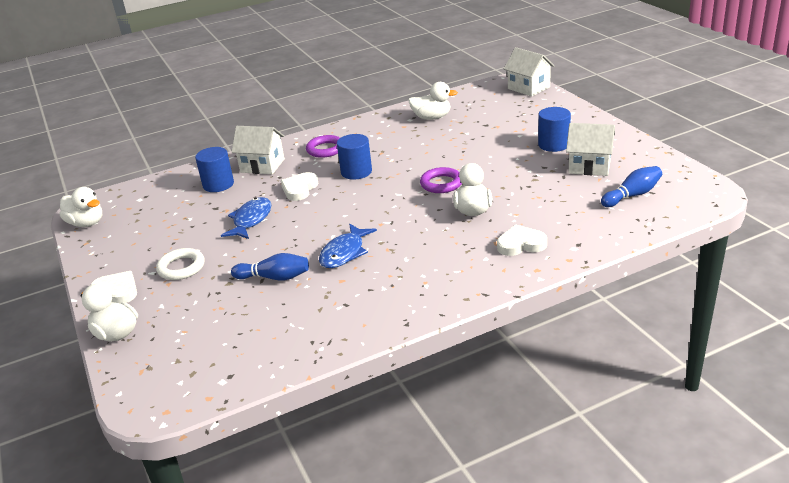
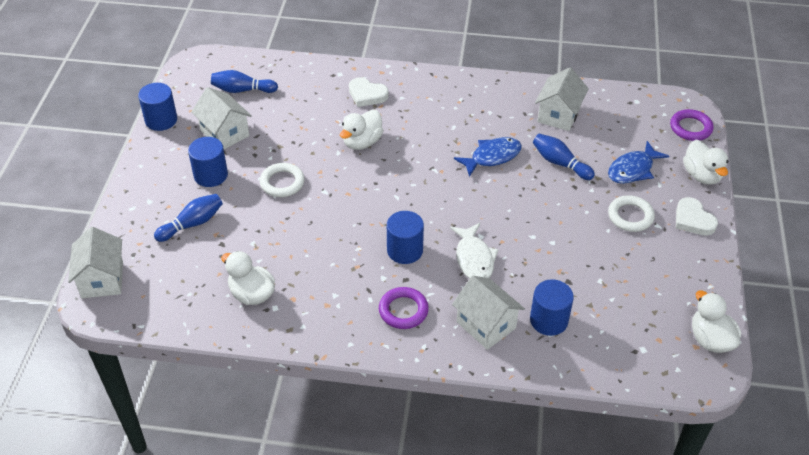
camera: 150 degrees left, 15 degrees up
blue fish [221,197,271,239] -> blue fish moved to [608,141,669,184]
white heart [281,172,319,201] -> white fish [450,223,499,279]
purple ring [420,167,462,193] -> purple ring moved to [670,109,713,141]
none -> blue cylinder [138,83,177,131]
none -> blue bowling pin [154,194,223,242]
none -> white ring [260,163,305,197]
none -> white house [535,68,589,131]

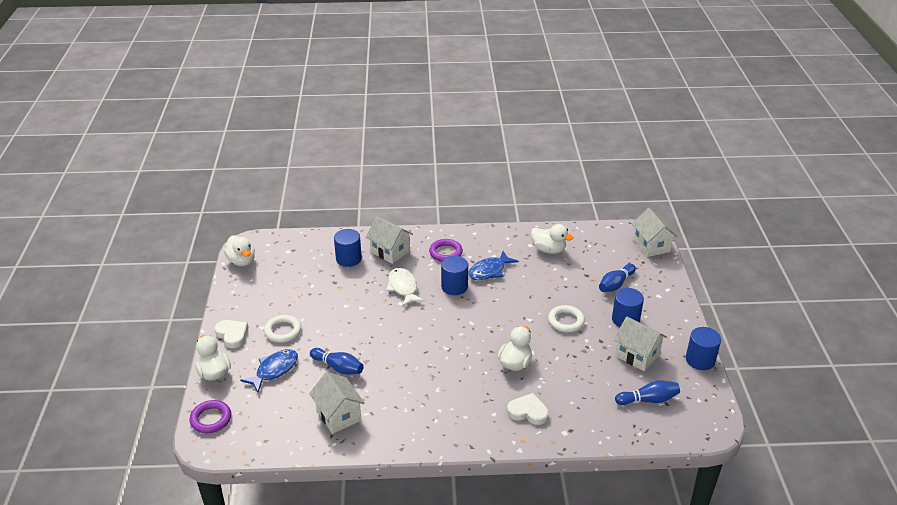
camera: 170 degrees right, 10 degrees down
blue fish [454,137,522,177] -> blue fish moved to [468,251,518,280]
white house [535,68,589,131] -> white house turned 45 degrees counterclockwise [309,372,365,434]

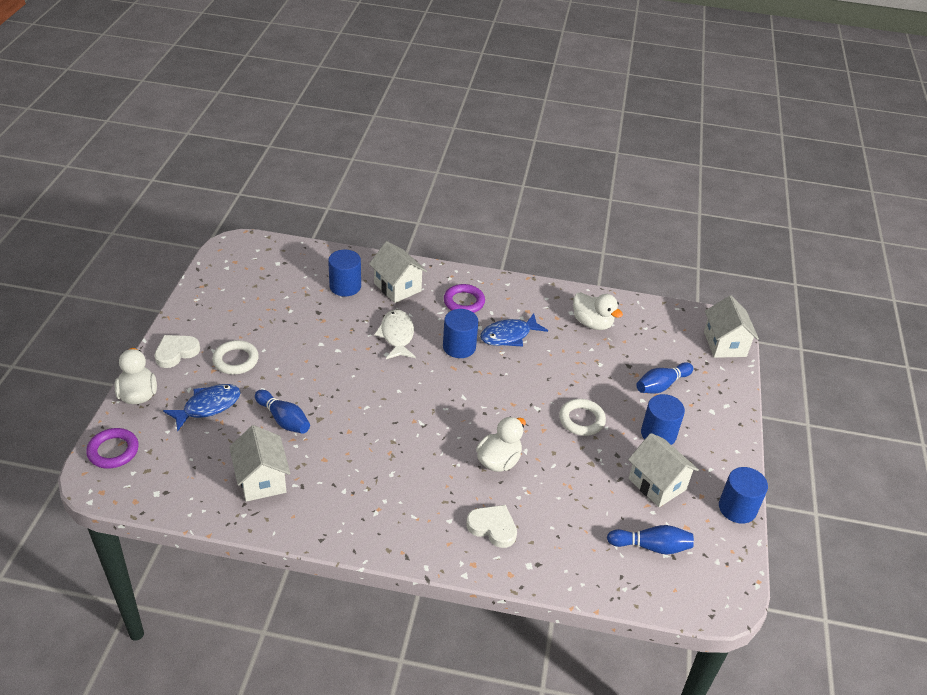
camera: 10 degrees right, 5 degrees up
white heart [214,320,248,348] -> white heart turned 105 degrees counterclockwise [154,335,200,368]
white duck [224,235,255,266] -> none

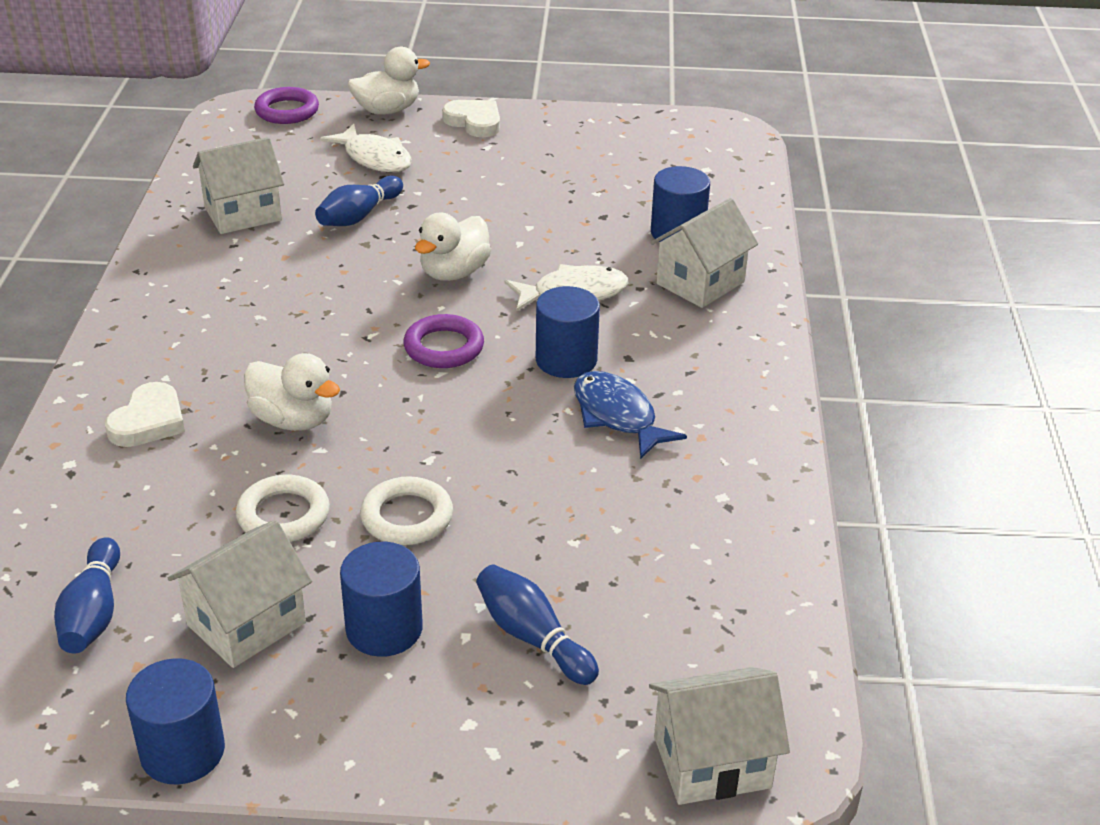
camera: 85 degrees right, 5 degrees down
blue fish [163,384,241,431] -> white fish [320,124,412,172]
white ring [212,340,259,374] -> white ring moved to [236,475,330,542]
purple ring [444,284,485,313] -> purple ring moved to [403,314,484,368]
white duck [573,292,623,330] -> white duck moved to [415,212,491,281]

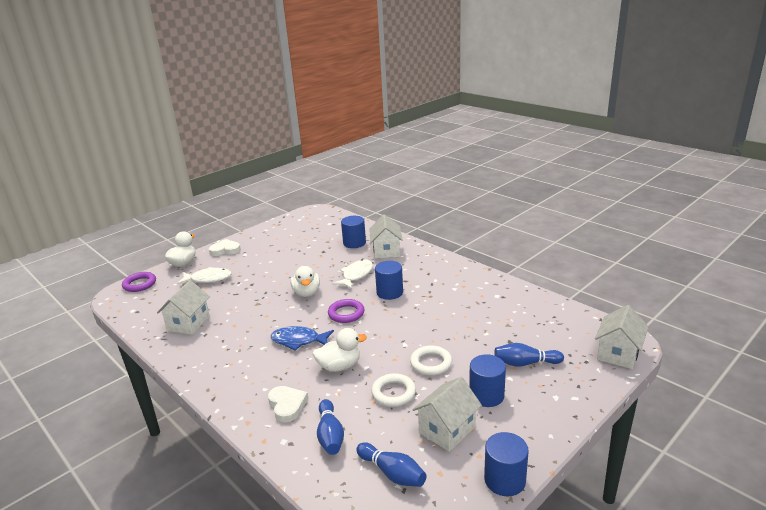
camera: 45 degrees left, 10 degrees down
white house [168,520,312,668] -> white house turned 45 degrees clockwise [412,377,482,452]
blue bowling pin [315,176,403,226] -> blue bowling pin moved to [317,399,344,455]
blue fish [574,371,687,459] -> blue fish moved to [271,326,334,351]

